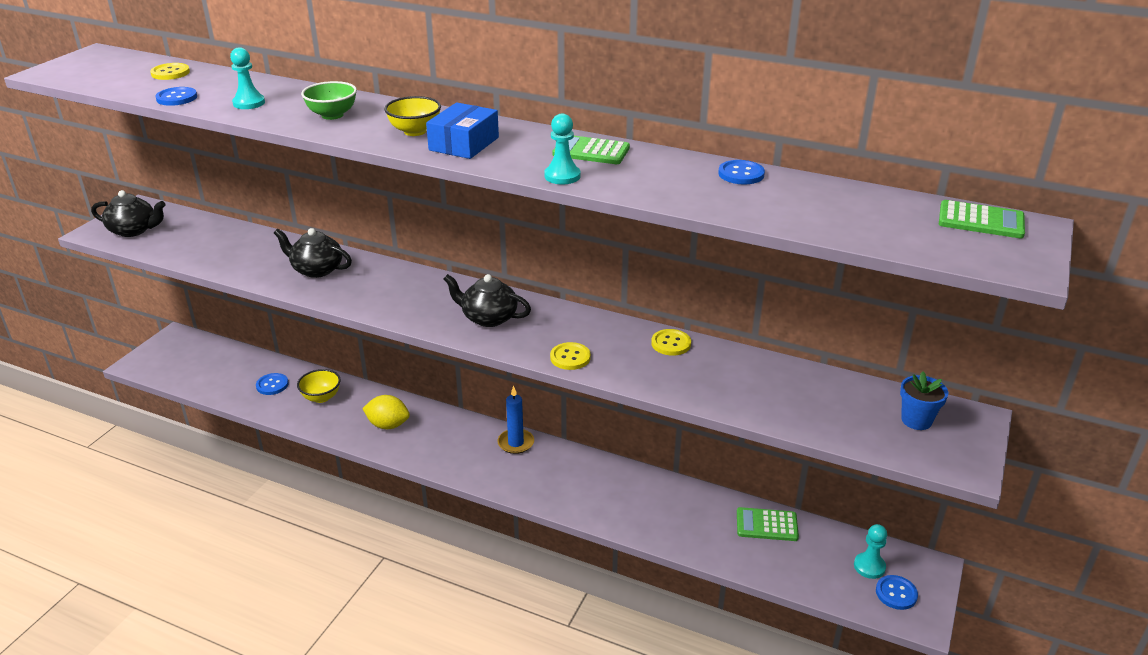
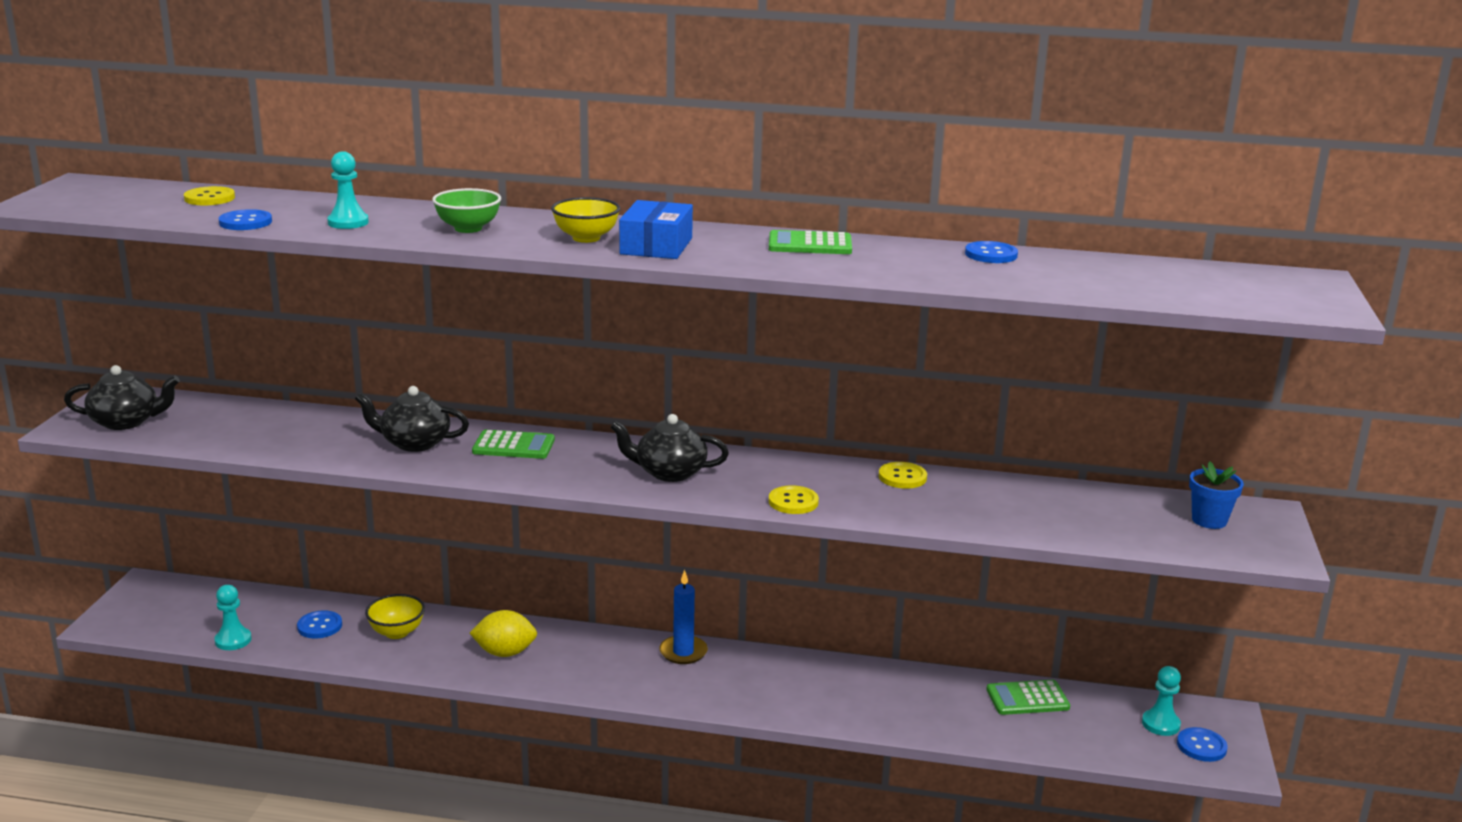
camera: 15 degrees left, 10 degrees down
turquoise pawn [545,114,580,184] -> turquoise pawn moved to [214,585,252,650]
green calculator [939,200,1025,238] -> green calculator moved to [472,430,555,459]

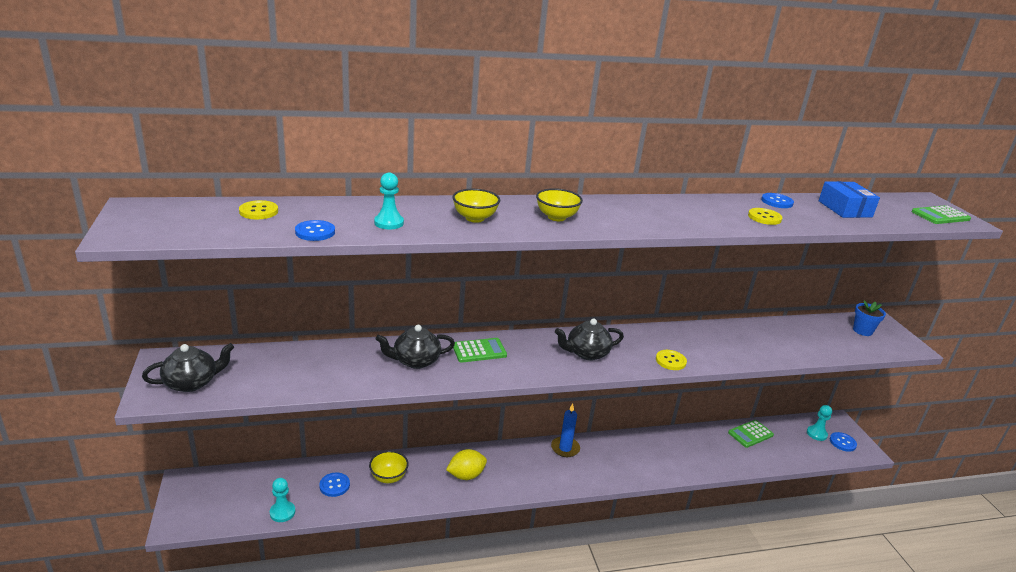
camera: 25 degrees left, 5 degrees up
green bowl [432,188,501,233] -> yellow bowl [452,189,500,223]
blue box [619,200,693,259] -> blue box moved to [819,181,880,218]
green calculator [769,230,852,254] -> green calculator moved to [912,205,971,224]
yellow button [879,462,927,489] -> yellow button moved to [748,208,782,225]

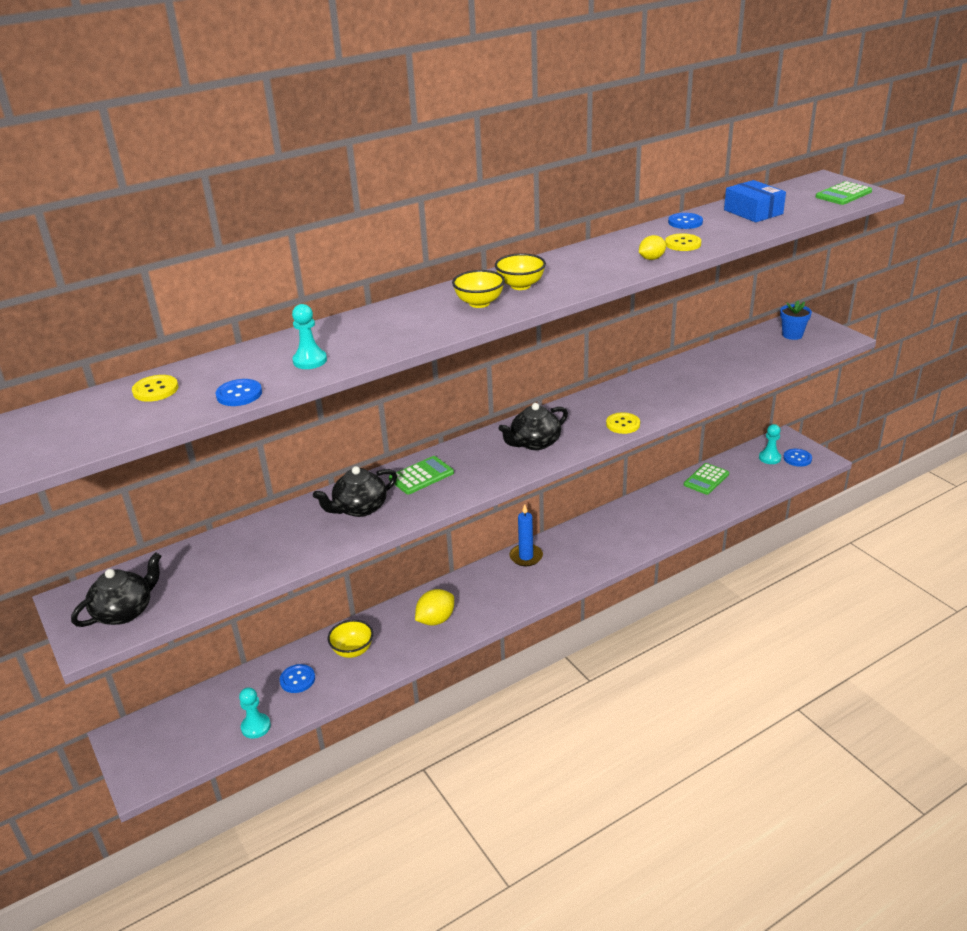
camera: 15 degrees left, 5 degrees up
yellow bowl [452,189,500,223] -> yellow bowl moved to [495,253,546,290]
none -> yellow lemon [639,235,666,260]

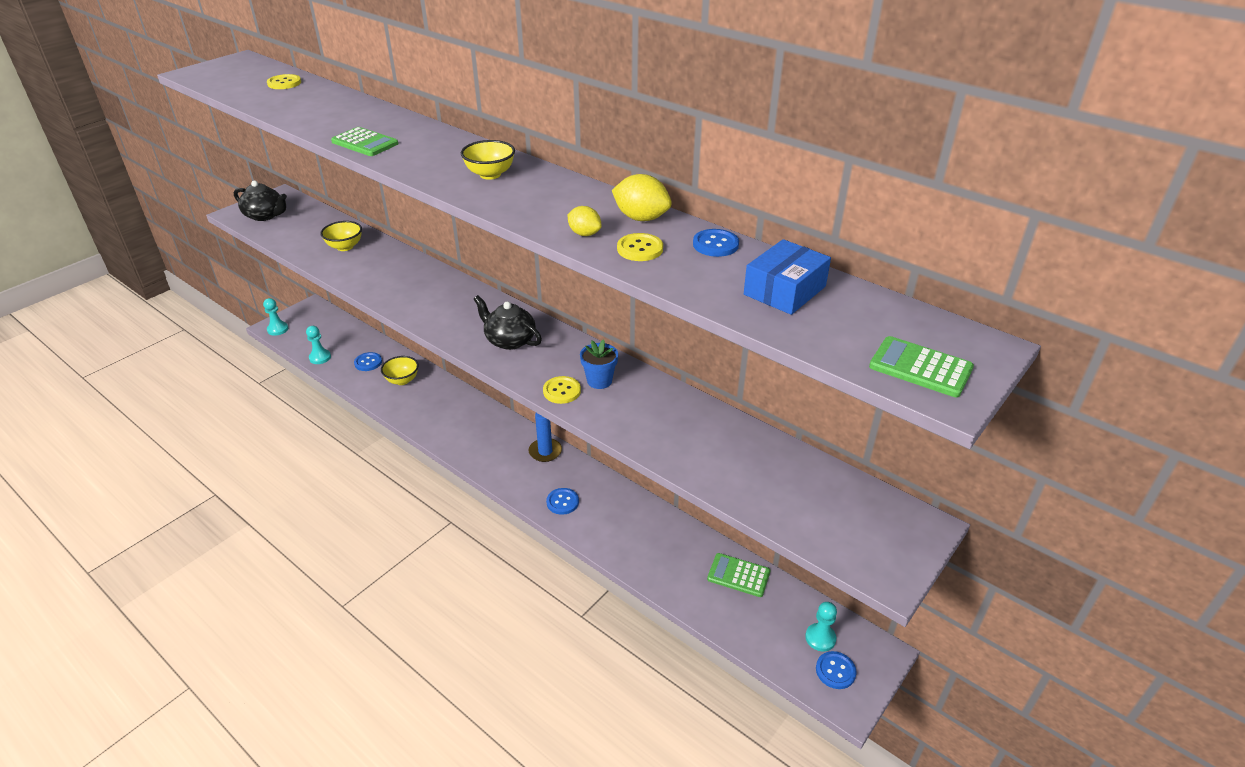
camera: 70 degrees right, 5 degrees up
blue button [216,379,262,406] -> blue button moved to [546,488,579,515]
turquoise pawn [292,304,327,369] -> turquoise pawn moved to [263,298,288,336]
black teapot [313,466,397,517] -> none
green calculator [389,456,454,495] -> green calculator moved to [331,127,398,156]
yellow lemon [415,589,454,626] -> yellow lemon moved to [612,174,672,221]
yellow bowl [452,270,505,308] -> yellow bowl moved to [320,221,362,251]
blue flower pot [780,301,812,340] -> blue flower pot moved to [580,340,618,389]

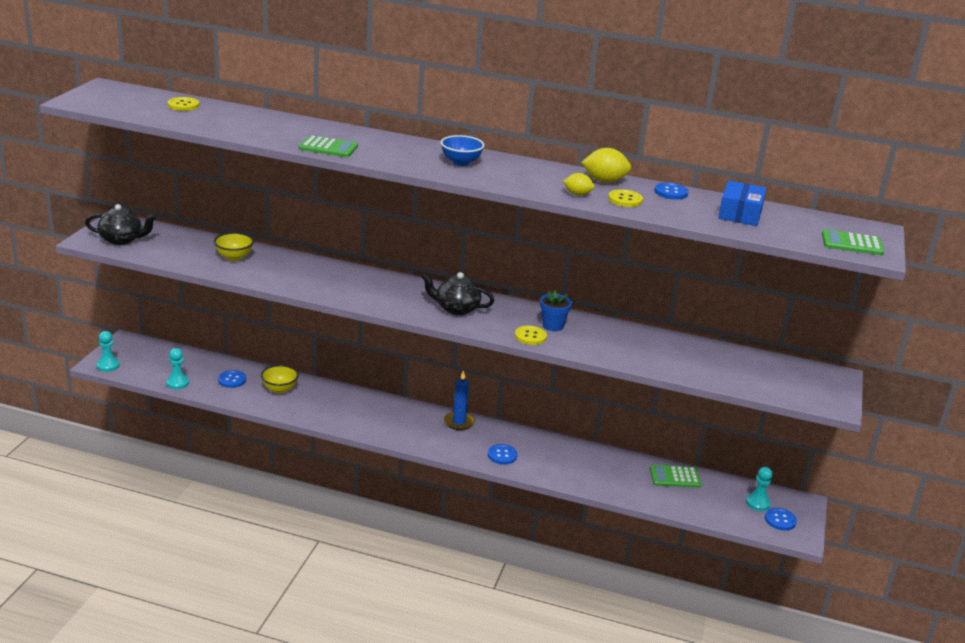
camera: 25 degrees left, 10 degrees down
yellow bowl [461,140,515,180] -> blue bowl [441,135,485,166]

